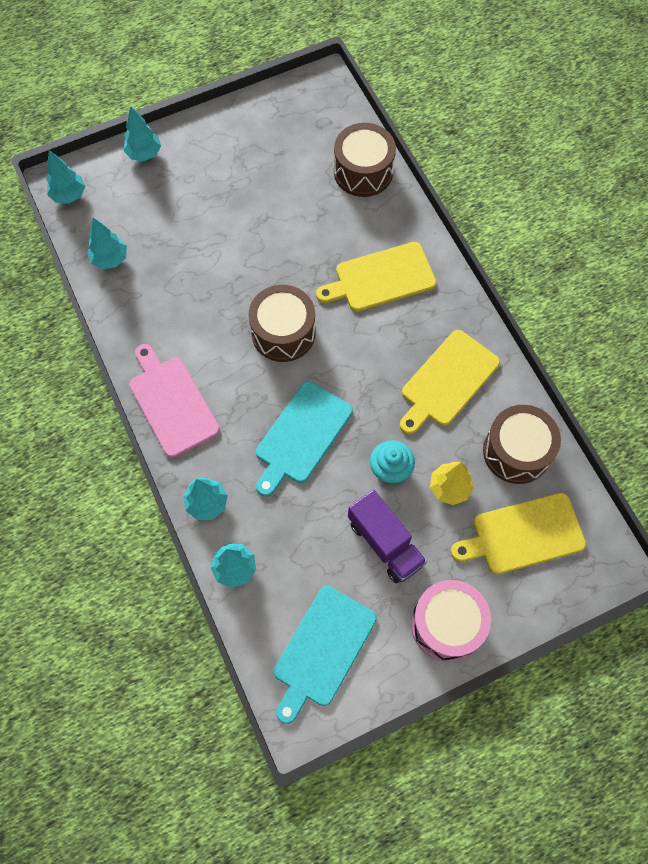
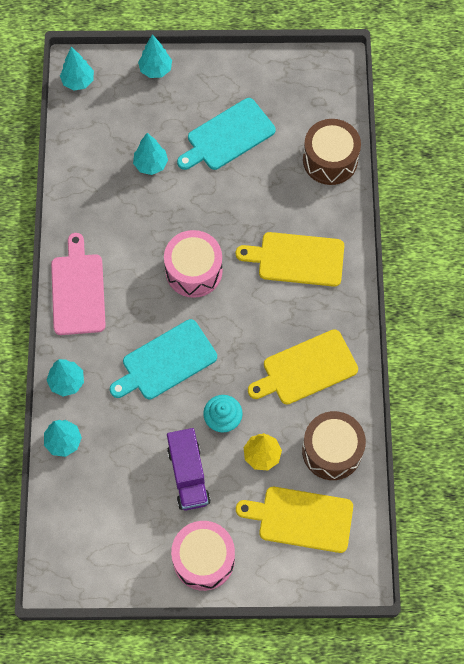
camera: 25 degrees right, 0 degrees up
turquoise tree [87,218,127,269] -> turquoise tree moved to [133,133,168,175]
brown drum [248,285,316,362] -> pink drum [164,230,223,298]
turquoise cutting board [274,586,377,724] -> turquoise cutting board moved to [177,98,276,170]

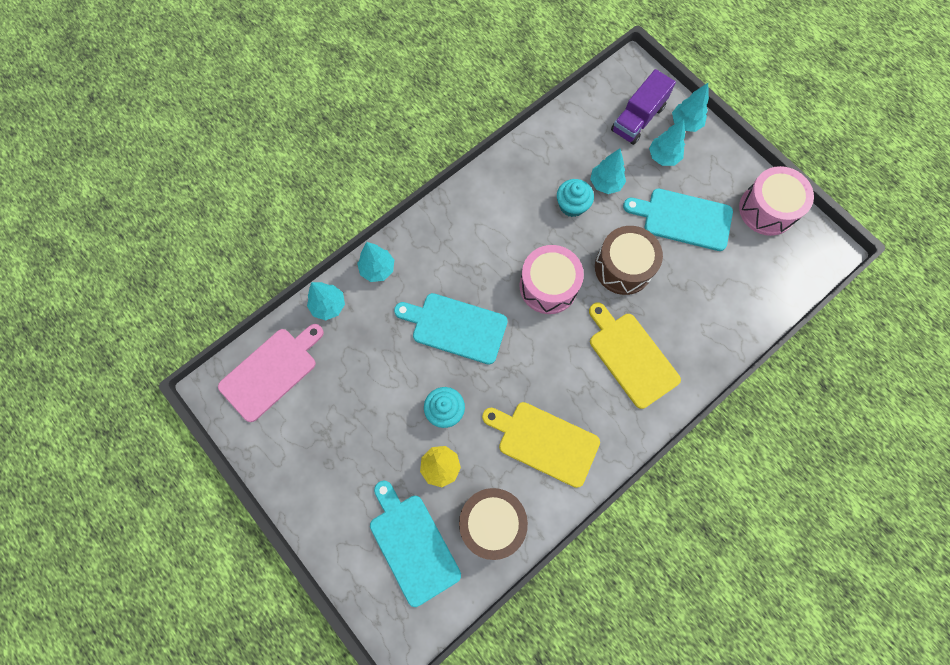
camera: 50 degrees right, 5 degrees up
pink cutting board [51,233,106,335] -> pink cutting board moved to [218,324,324,422]
turquoise tree [60,47,94,91] -> turquoise tree moved to [649,119,685,166]
purple truck [167,428,211,511] -> purple truck moved to [611,69,676,145]
pink drum [171,521,235,591] -> pink drum moved to [739,166,814,236]
yellow cutting board [236,487,353,553] -> turquoise cutting board [370,481,461,607]
brown drum [303,119,361,185] -> brown drum moved to [595,226,663,295]
none -> turquoise cupcake [557,179,594,217]

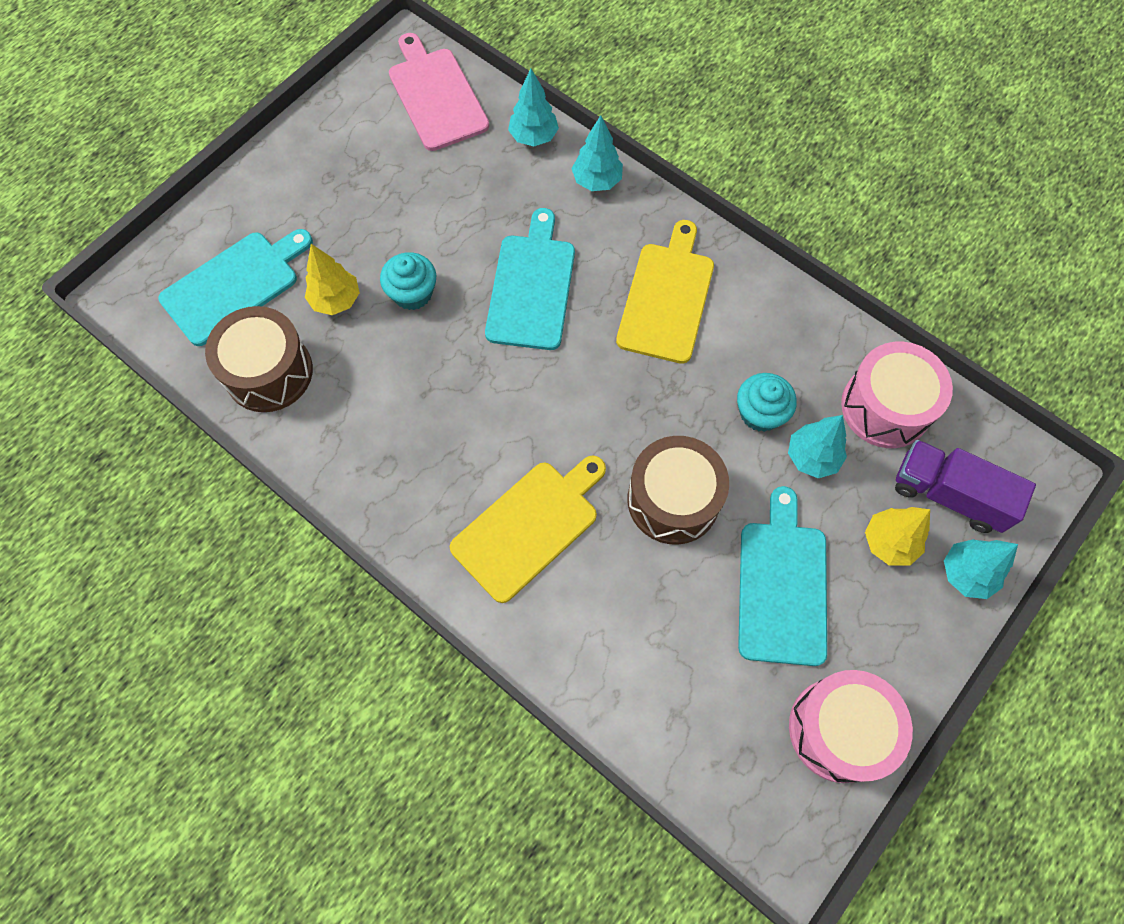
camera: 80 degrees right, 5 degrees down
pink cutting board [218,324,324,422] -> pink cutting board turned 150 degrees counterclockwise [389,33,489,151]
yellow cutting board [482,402,600,488] -> yellow cutting board moved to [616,220,714,364]
pink drum [520,245,584,314] -> pink drum moved to [841,342,953,448]
turquoise tree [649,119,685,166] -> yellow tree [865,507,930,566]

